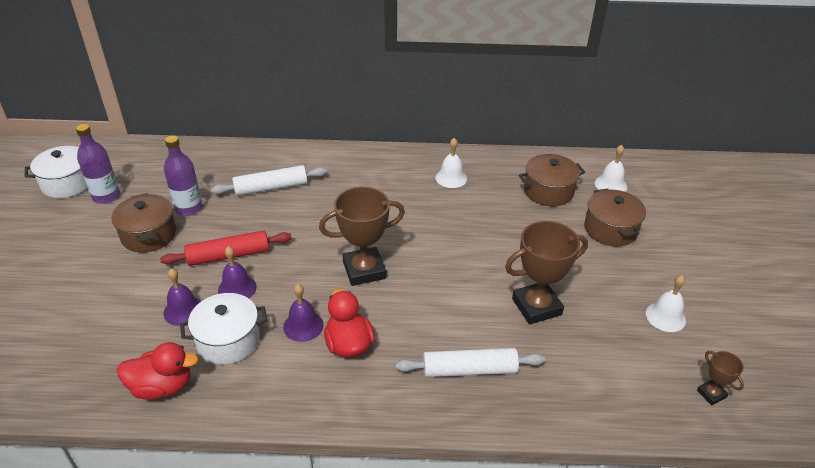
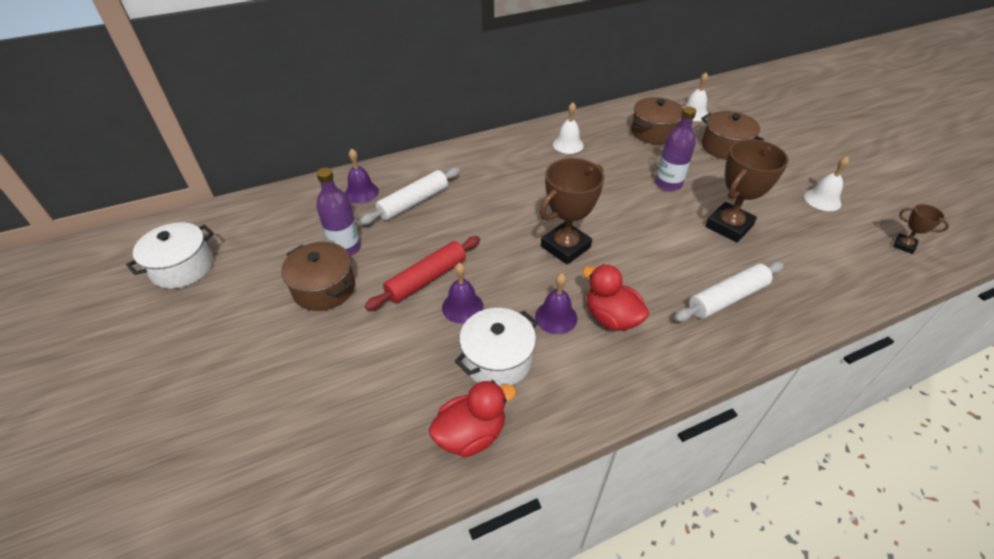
camera: 25 degrees left, 5 degrees up
purple bottle [76,124,120,204] -> purple bottle moved to [655,106,696,191]
purple bell [163,268,201,326] -> purple bell moved to [345,149,379,203]

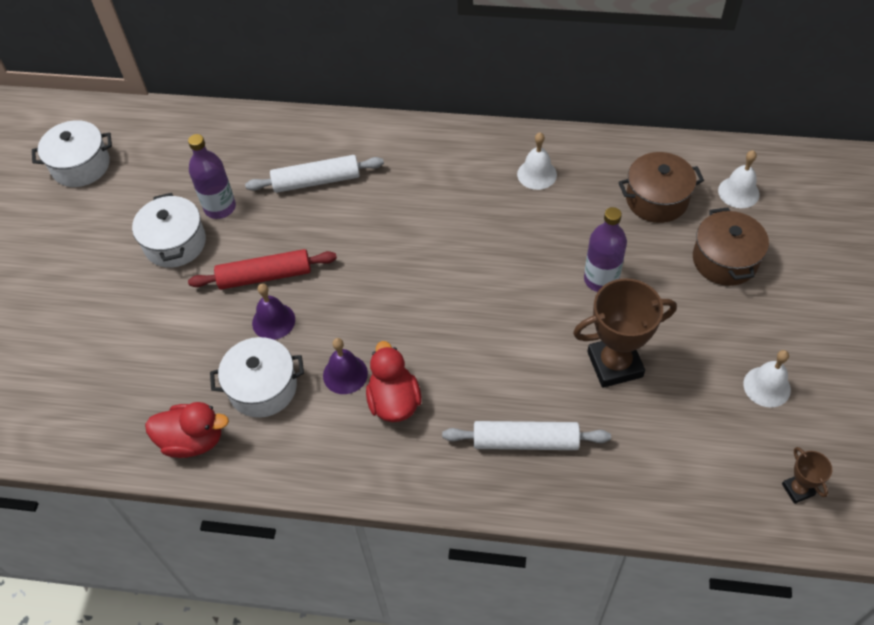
camera: 35 degrees right, 10 degrees up
brown pot [281,242,355,311] -> white pot [132,193,206,268]
purple bell [345,149,379,203] -> none
brown trophy [540,158,605,265] -> none

